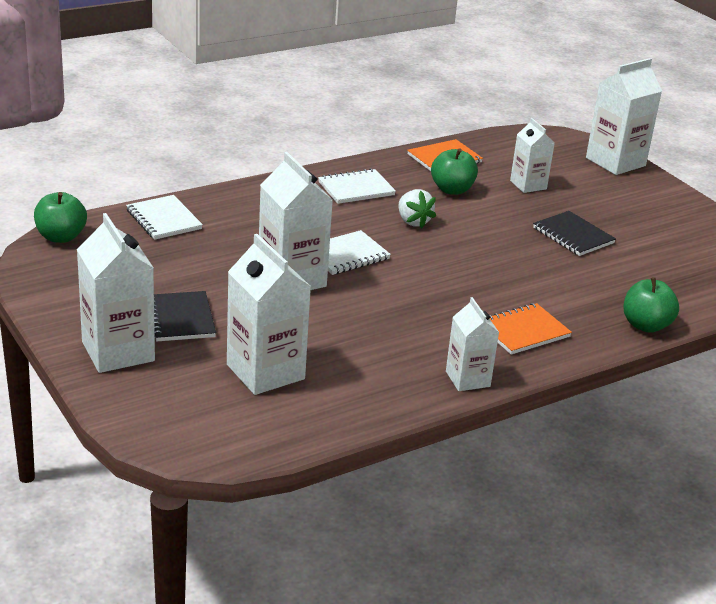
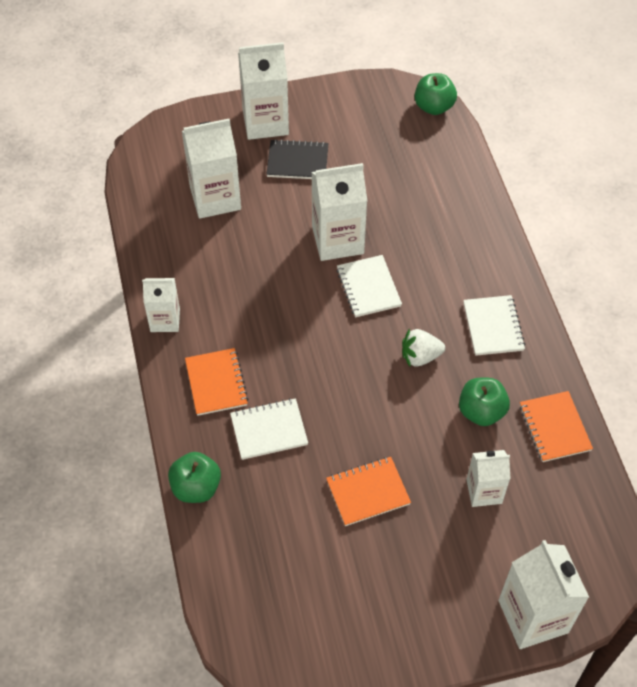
camera: 110 degrees right, 25 degrees up
white notebook [126,195,203,240] -> white notebook moved to [230,398,308,460]
black notebook [533,211,616,256] -> orange notebook [326,457,411,526]

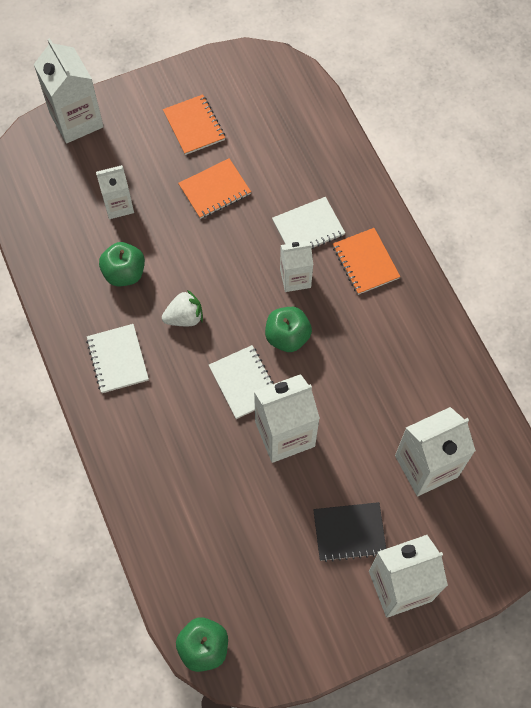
camera: 170 degrees right, 10 degrees up
white carton [142,278,180,332] -> white carton moved to [280,241,313,292]
green apple [168,452,221,503] -> green apple moved to [265,307,312,352]
orange notebook [520,391,593,462] -> orange notebook moved to [163,94,225,155]

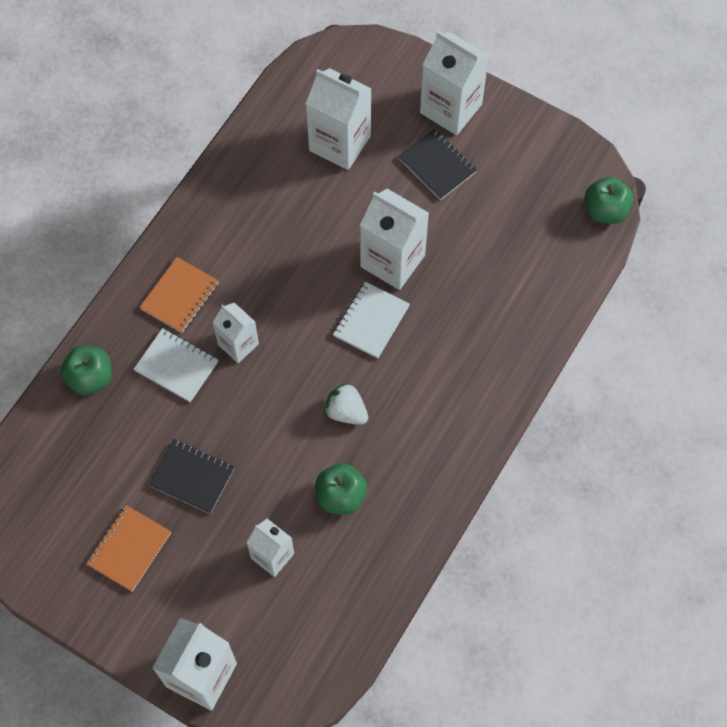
camera: 125 degrees left, 0 degrees up
white notebook [86,324,149,393] -> none
orange notebook [178,158,251,219] -> black notebook [148,439,235,514]
green apple [265,307,312,352] -> green apple moved to [61,346,112,395]

